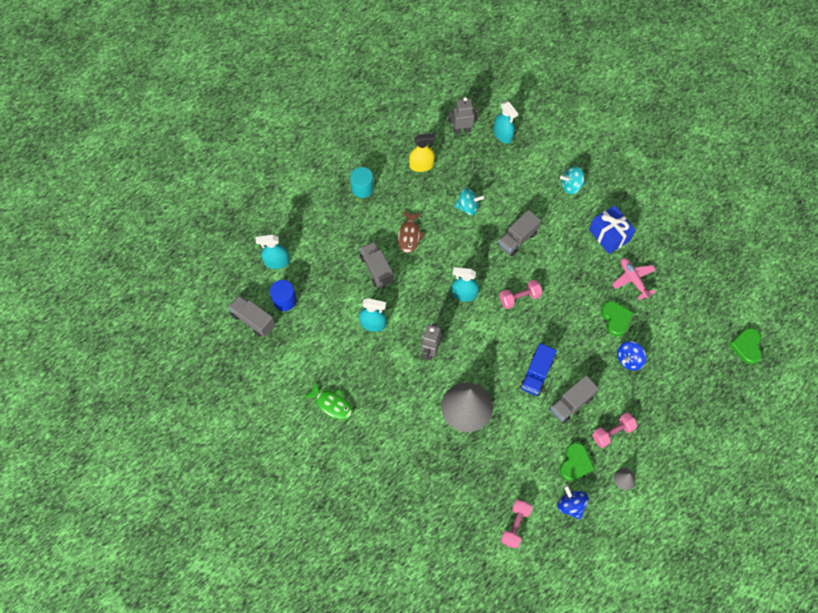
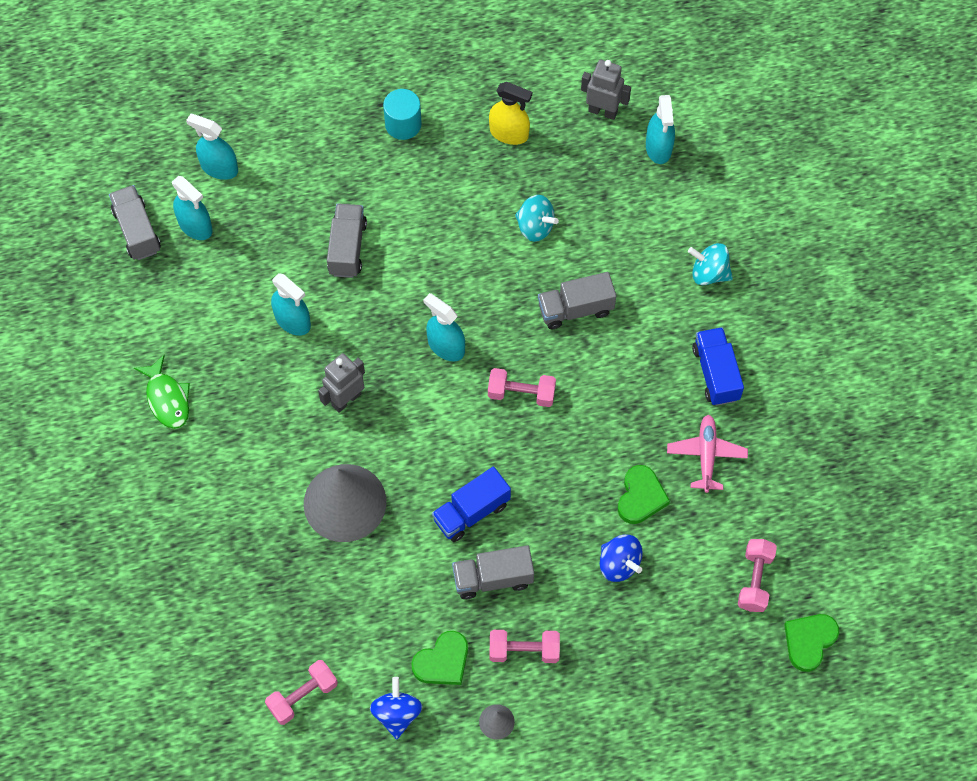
camera: 30 degrees right, 0 degrees up
blue cylinder [270,280,297,311] -> turquoise spray bottle [172,176,213,240]
brown fish [398,211,425,253] -> none
blue gift [589,206,635,254] -> blue truck [692,327,744,406]
blue spinning top [617,341,646,371] -> blue spinning top turned 120 degrees counterclockwise [600,534,643,582]
none -> pink dumbbell [738,539,777,612]

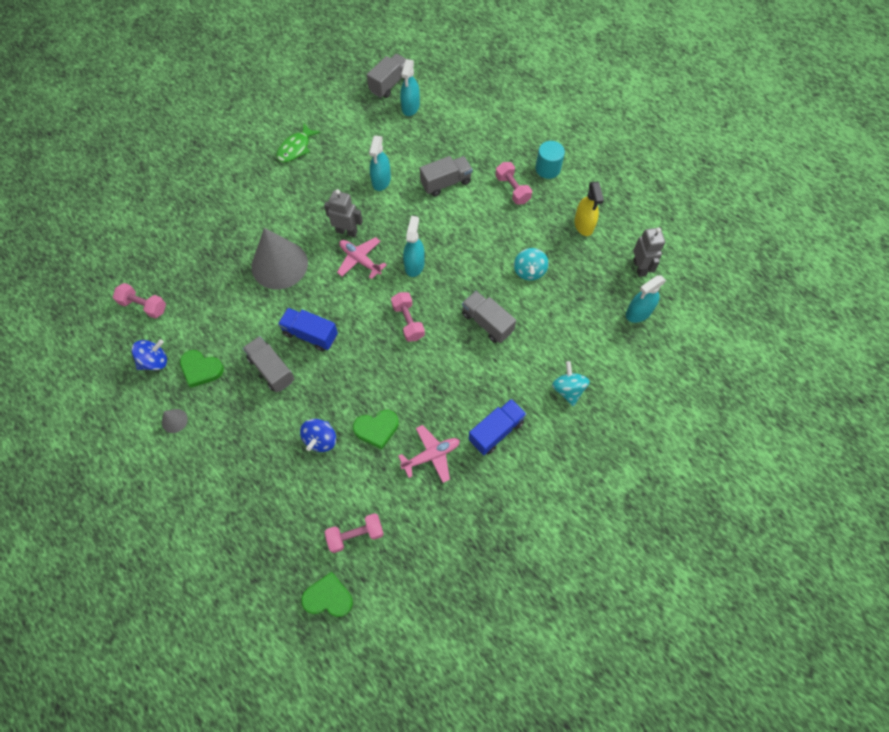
camera: 60 degrees right, 0 degrees up
turquoise spray bottle [186,114,238,180] -> none
pink dumbbell [489,630,560,663] -> pink dumbbell moved to [495,162,532,205]
none -> pink plane [337,237,387,280]

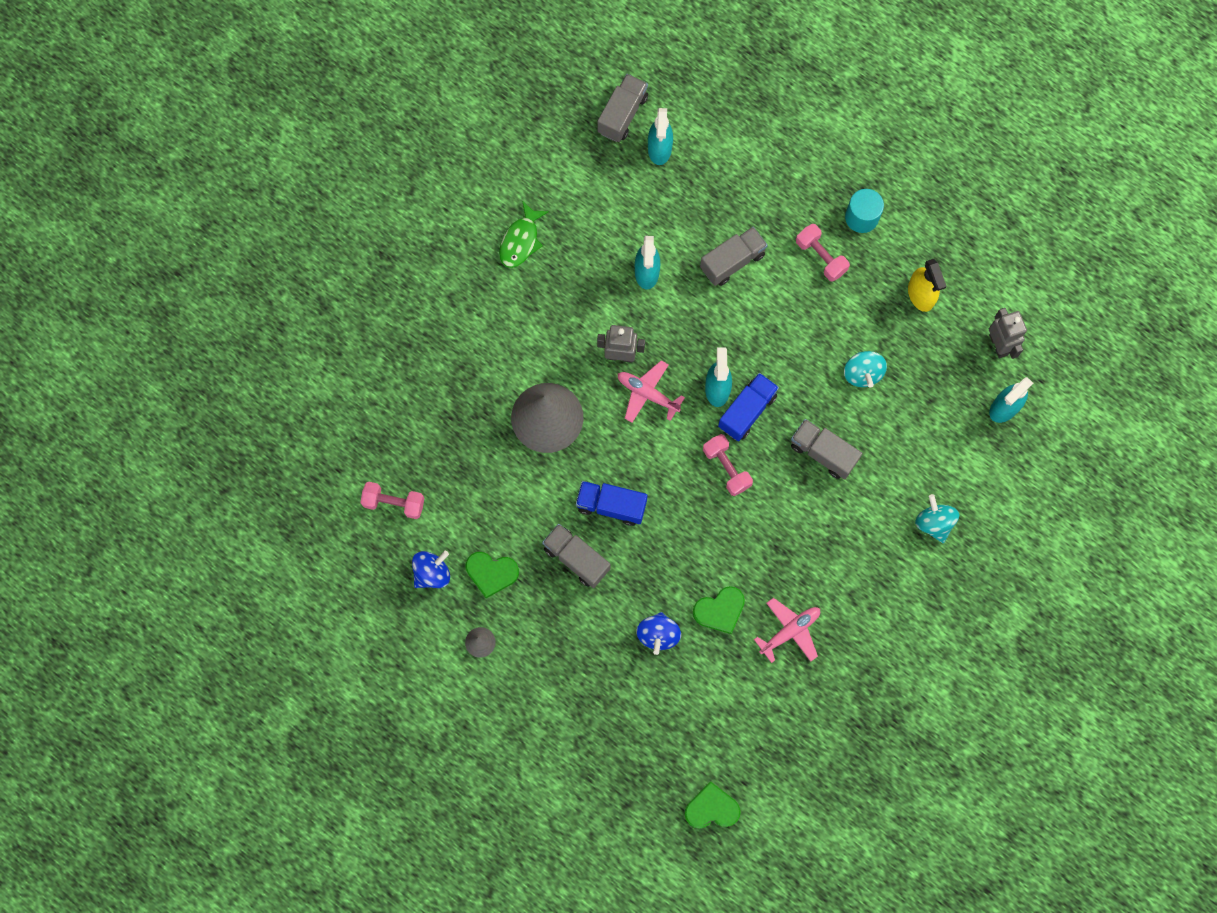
camera: 10 degrees left, 10 degrees up
pink dumbbell [325,513,384,553] -> none
blue truck [469,399,526,455] -> blue truck moved to [718,373,779,441]

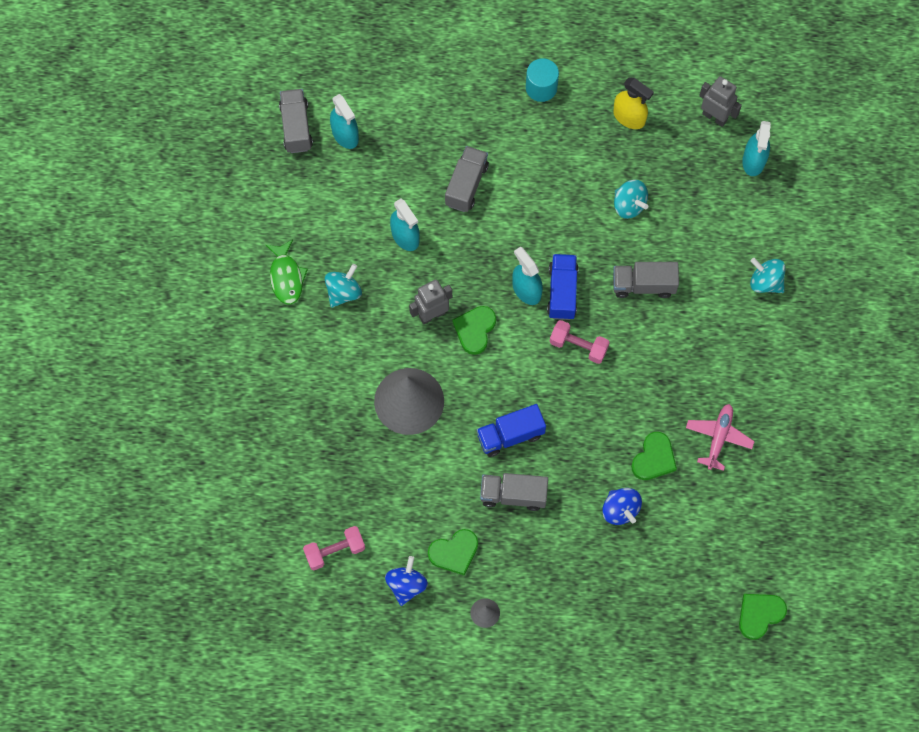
camera: 35 degrees left, 5 degrees down
pink plane [618,360,685,423] -> green heart [453,306,496,355]
pink dumbbell [796,224,850,282] -> none
none -> turquoise spinning top [325,264,362,308]

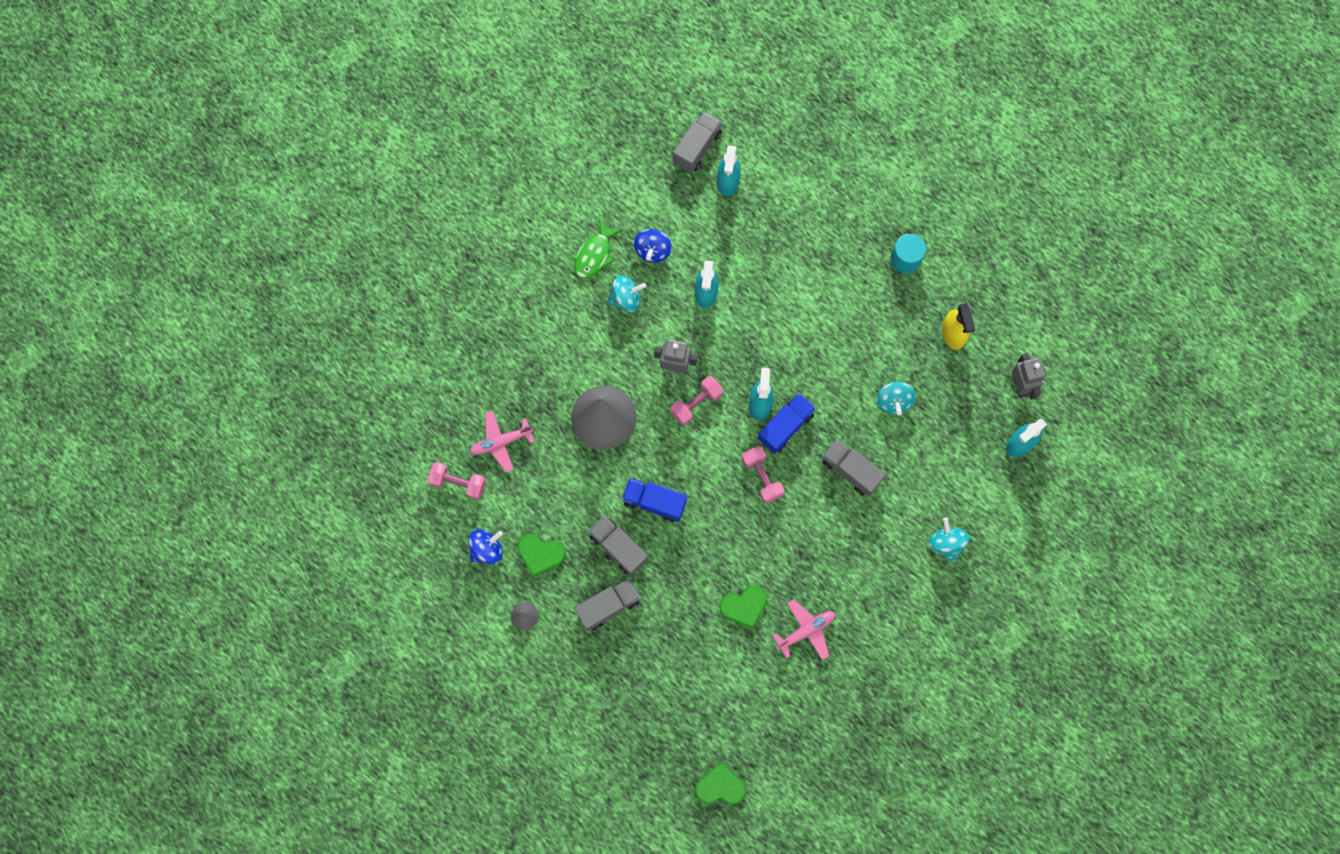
camera: 40 degrees right, 5 degrees up
grey truck [445,146,489,212] -> grey truck moved to [574,578,641,631]
green heart [453,306,496,355] -> pink dumbbell [670,376,723,425]
blue spinning top [602,488,642,525] -> blue spinning top moved to [634,229,672,263]
none -> pink plane [470,411,535,473]

